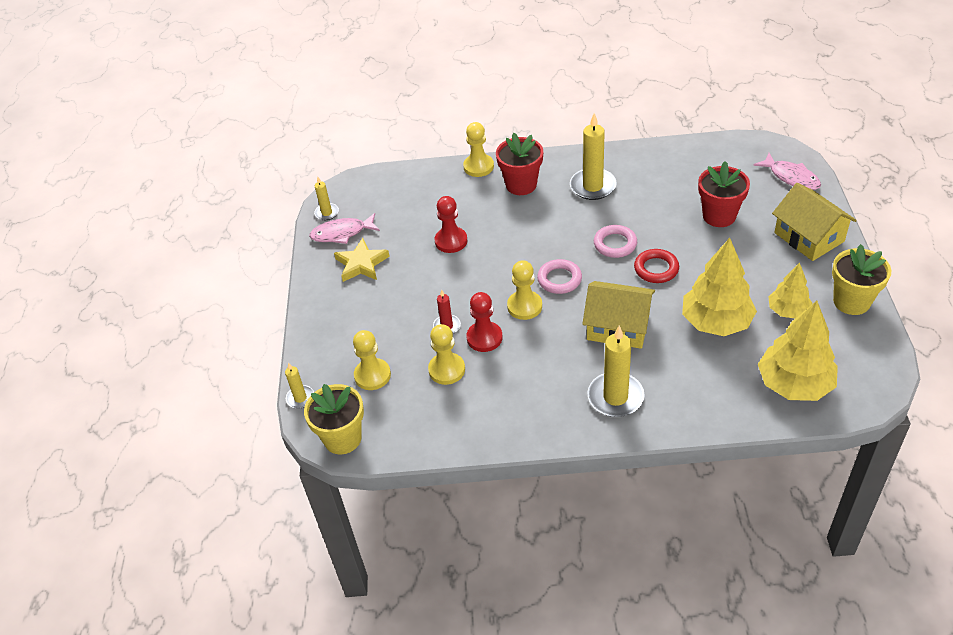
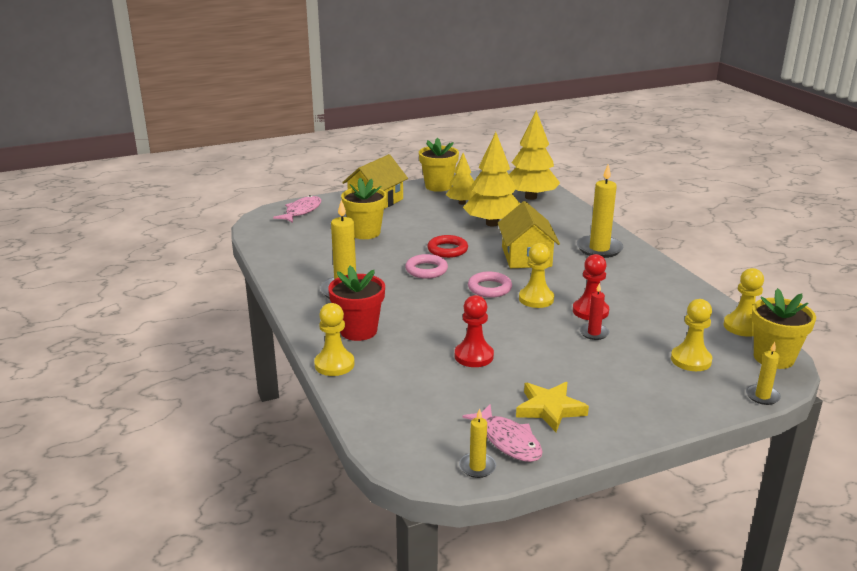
camera: 115 degrees left, 20 degrees down
yellow pawn [428,324,465,385] -> yellow pawn moved to [723,268,764,337]
red flower pot [698,161,750,227] -> yellow flower pot [341,178,387,239]

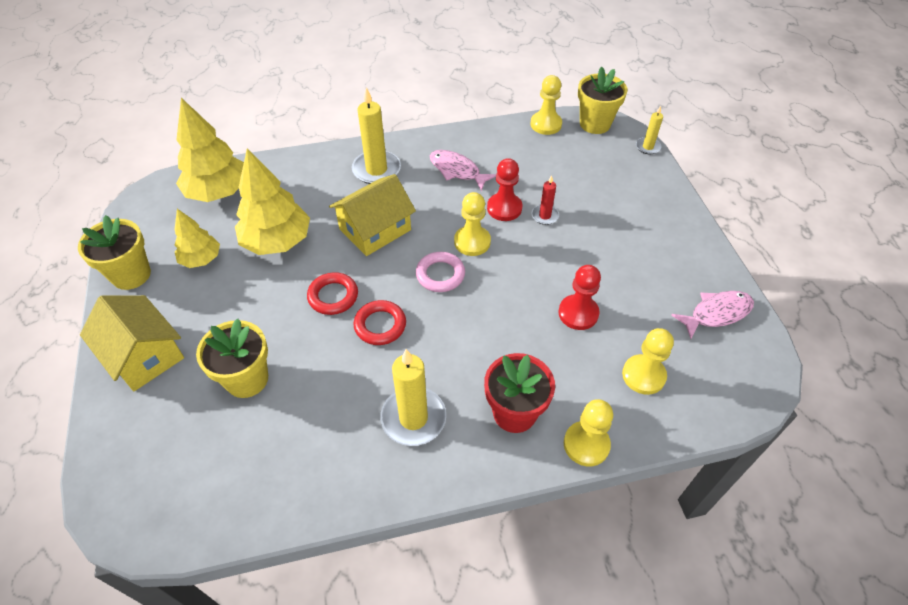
camera: 80 degrees left, 25 degrees up
pink fish [273,195,321,223] -> pink fish moved to [430,150,496,191]
pink ring [405,254,448,279] -> red ring [354,300,406,345]
yellow candle [459,408,496,478] -> none
yellow house [498,201,560,268] -> yellow house turned 45 degrees counterclockwise [329,174,416,256]
yellow star [516,382,589,432] -> none
yellow pawn [671,299,712,371] -> yellow pawn moved to [622,328,674,395]

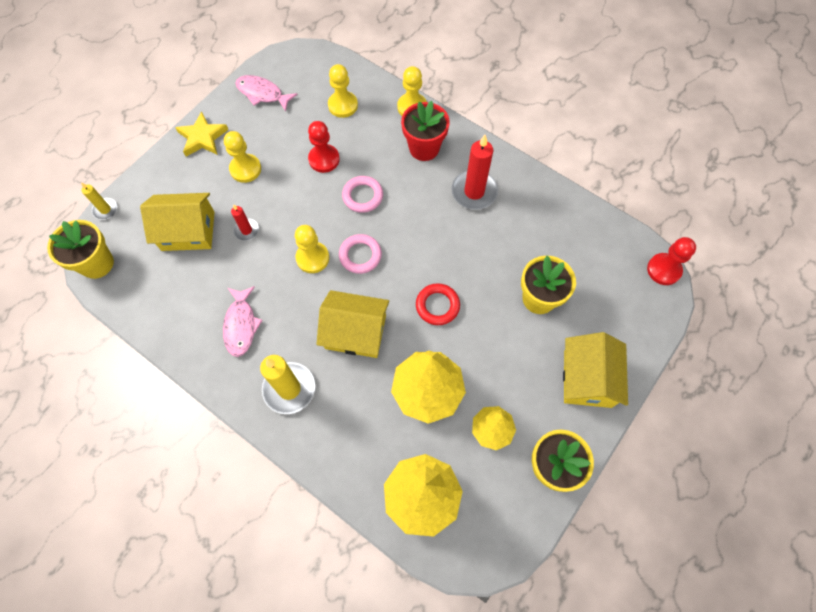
camera: 130 degrees left, 15 degrees up
red ring [354,300,406,345] -> none
yellow candle [380,349,446,446] -> red candle [451,135,498,210]
red pawn [487,158,522,221] -> red pawn moved to [647,237,696,285]
yellow pawn [531,75,562,135] -> yellow pawn moved to [224,131,261,183]
none -> yellow house [140,193,214,251]
none -> yellow star [175,111,228,157]
none -> pink ring [342,176,383,213]

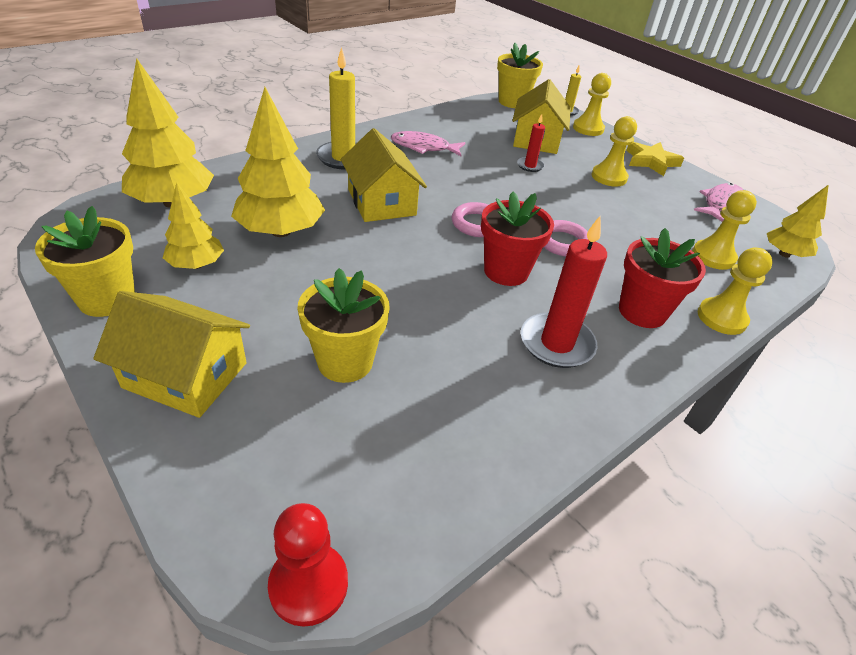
camera: 100 degrees right, 25 degrees down
yellow pawn [295,225,329,273] -> yellow pawn moved to [573,73,611,136]
red pawn [308,121,340,173] -> none
yellow house [317,290,389,358] -> yellow house turned 45 degrees counterclockwise [341,128,427,222]
red ring [416,283,460,325] -> none
none -> red flower pot [481,192,554,286]
none -> yellow tree [767,184,829,258]

